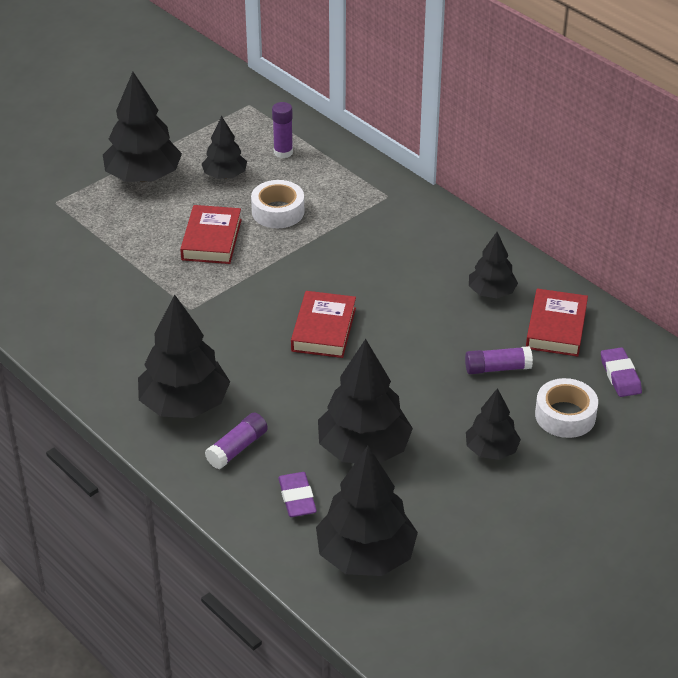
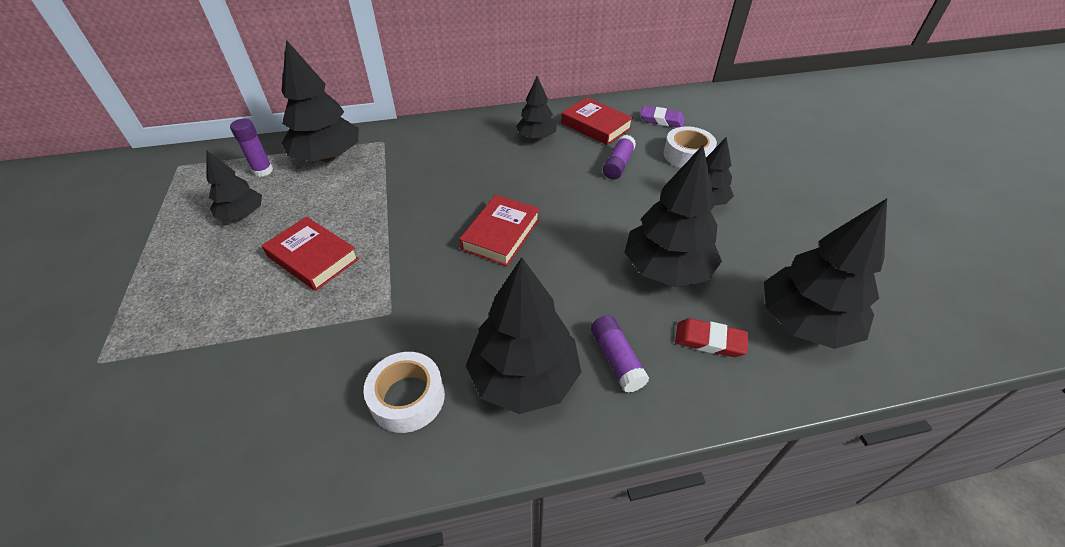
camera: 60 degrees left, 5 degrees up
black tree [103,72,182,182] -> black tree moved to [281,40,359,162]
white tape [251,180,304,228] -> white tape moved to [363,352,445,433]
purple eraser [278,472,317,517] -> red eraser [675,318,748,357]
red book [291,291,356,358] -> red book turned 75 degrees clockwise [459,195,540,266]

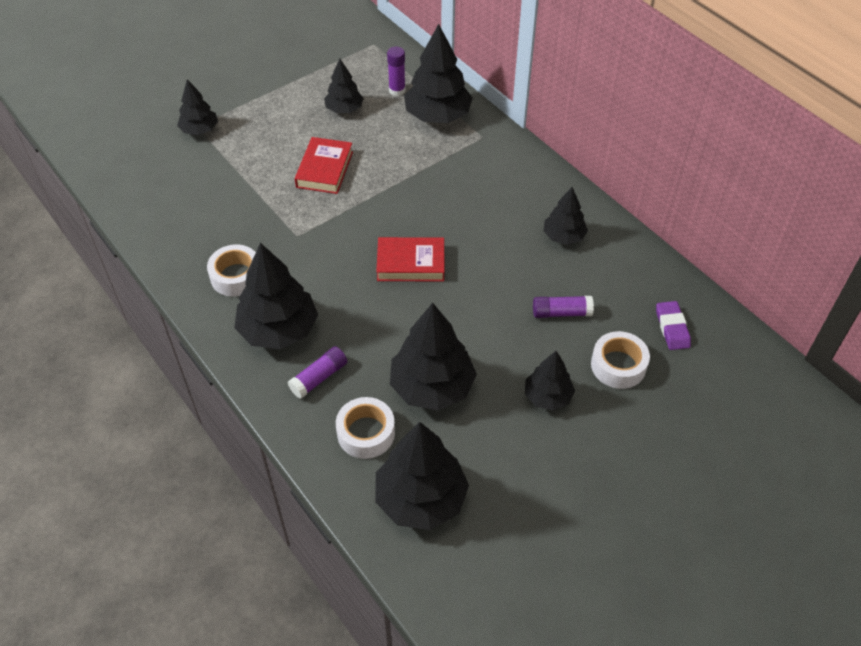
camera: 65 degrees right, 5 degrees up
red book [561,97,633,145] -> none
red eraser [675,318,748,357] -> white tape [336,397,395,459]
none -> black tree [177,79,218,135]

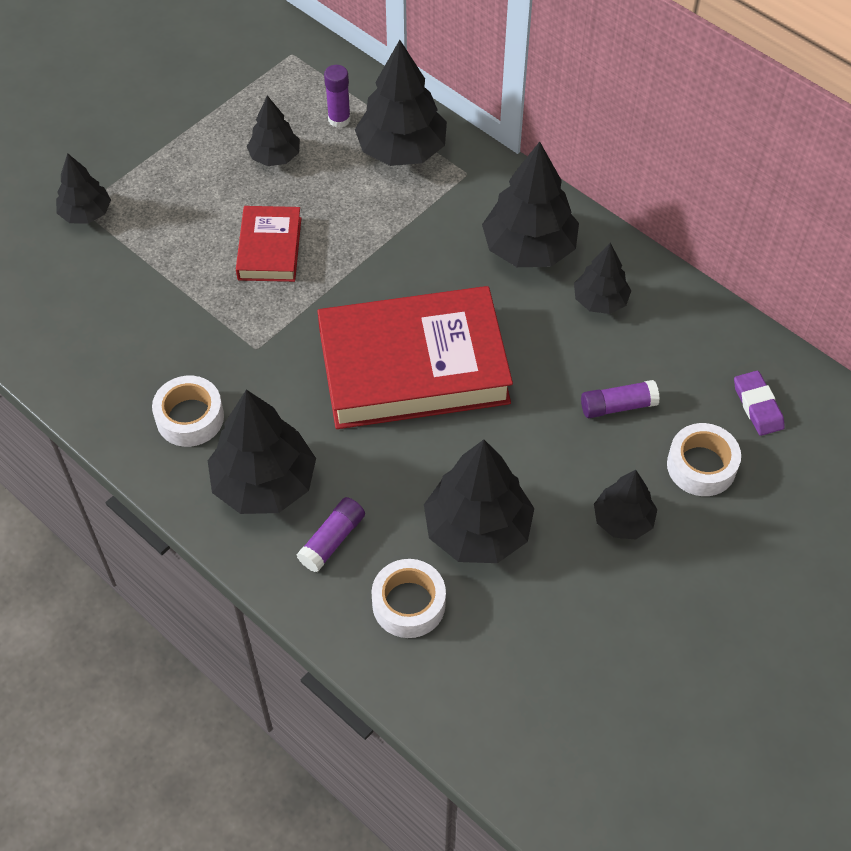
camera: 10 degrees left, 5 degrees up
black tree [375,422,469,530] -> black tree moved to [482,142,579,267]
red book [376,237,444,281] -> red book [317,286,513,429], size x2.01

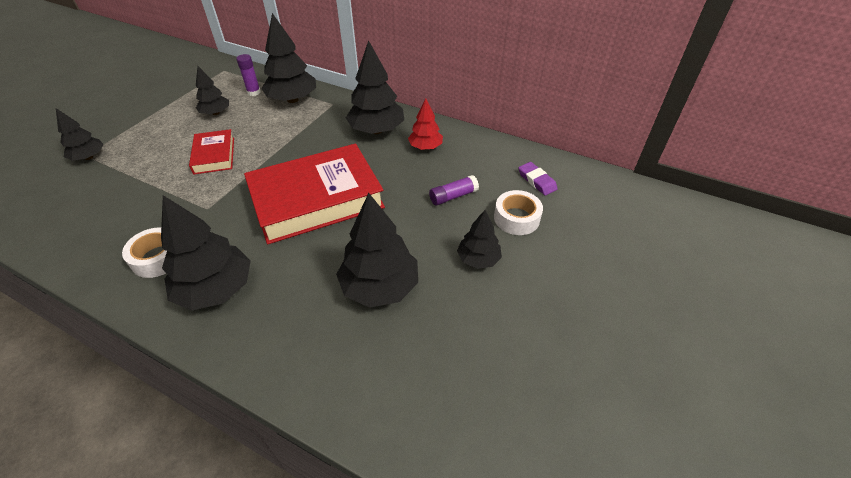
camera: 15 degrees left, 10 degrees down
purple glue stick [297,497,365,572] -> none
white tape [371,559,446,638] -> none
black tree [574,243,631,314] -> red tree [408,98,443,150]

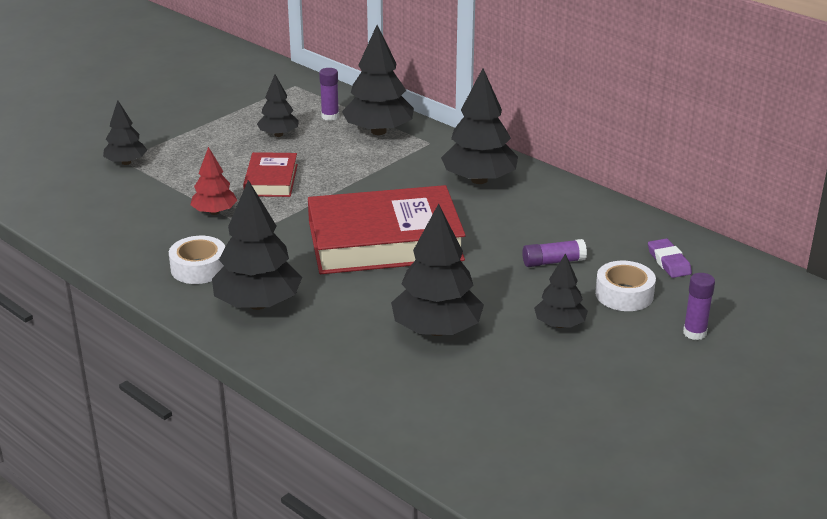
camera: 15 degrees right, 15 degrees down
red tree [408,98,443,150] -> red tree moved to [190,147,237,215]
none -> purple glue stick [683,273,715,340]

